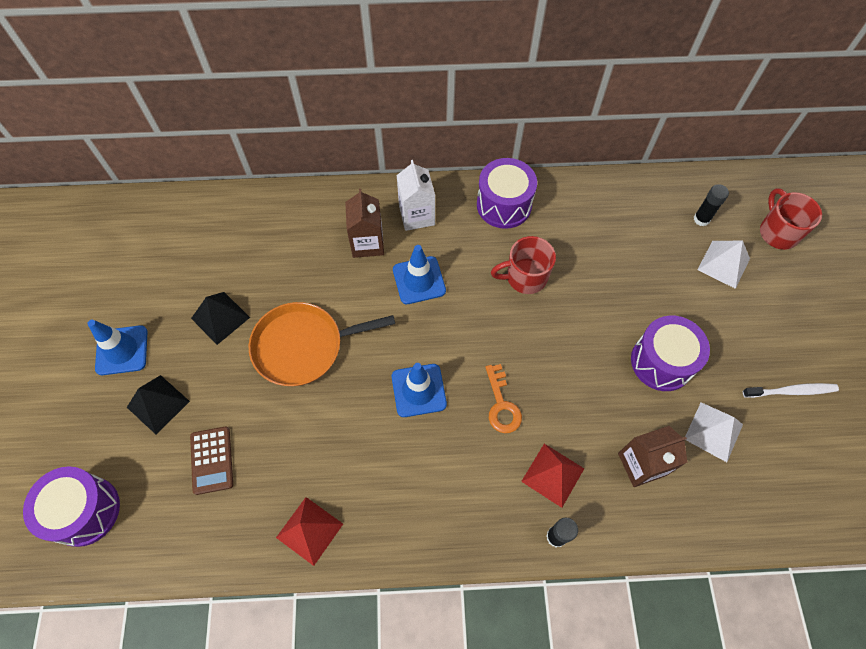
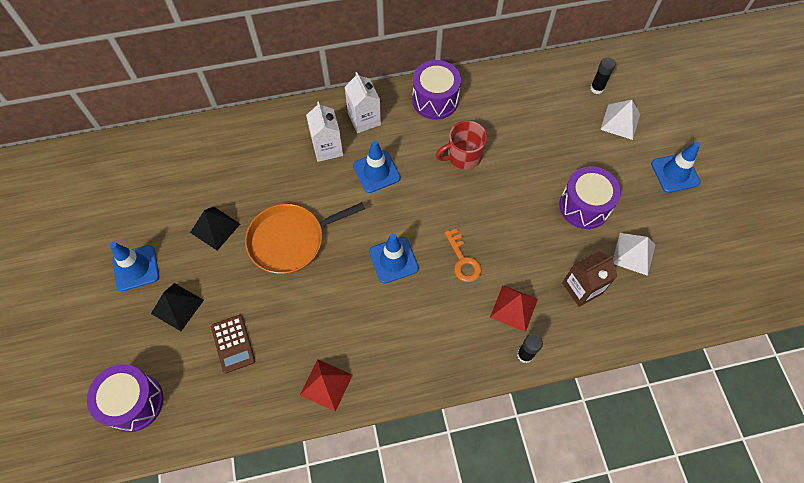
camera: 10 degrees left, 0 degrees up
brown carton [345,189,384,258] -> white carton [306,101,343,162]
white toothbrush [743,383,839,398] -> none
red mug [760,188,822,250] -> none
none -> blue traffic cone [651,142,700,193]

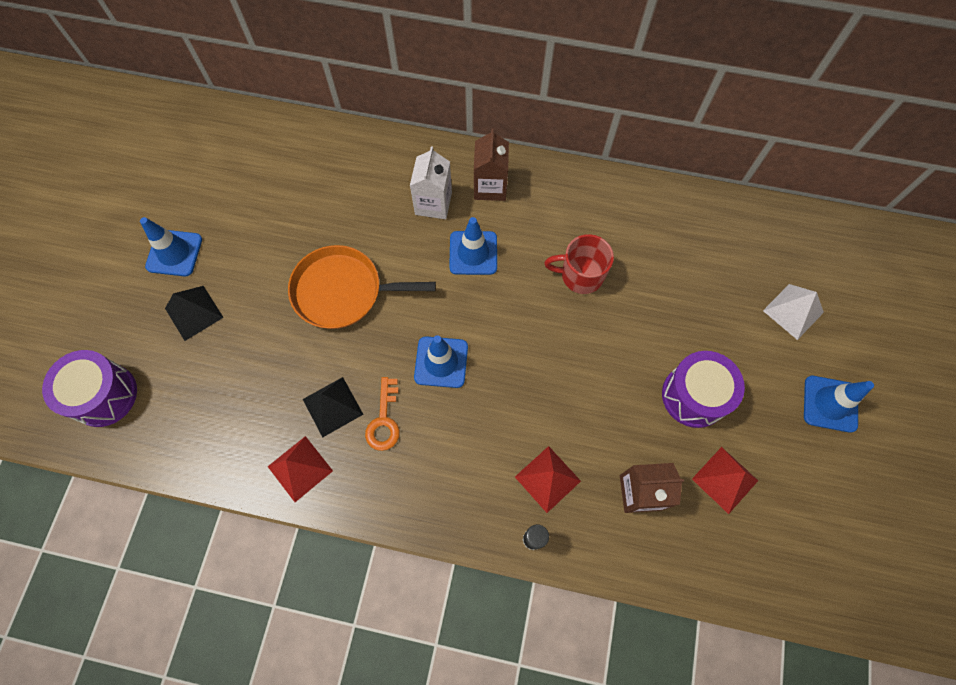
camera: 25 degrees right, 5 degrees up
black pyramid [190,206,240,251] -> black pyramid moved to [303,377,363,438]
brown calculator [211,315,255,373] -> none
white carton [345,72,381,133] -> brown carton [474,128,509,201]
purple drum [412,60,461,120] -> none
orange key [445,228,482,282] -> orange key moved to [365,377,400,451]
black glue stick [590,58,615,94] -> none
white pyramid [613,233,656,276] -> red pyramid [692,447,758,514]

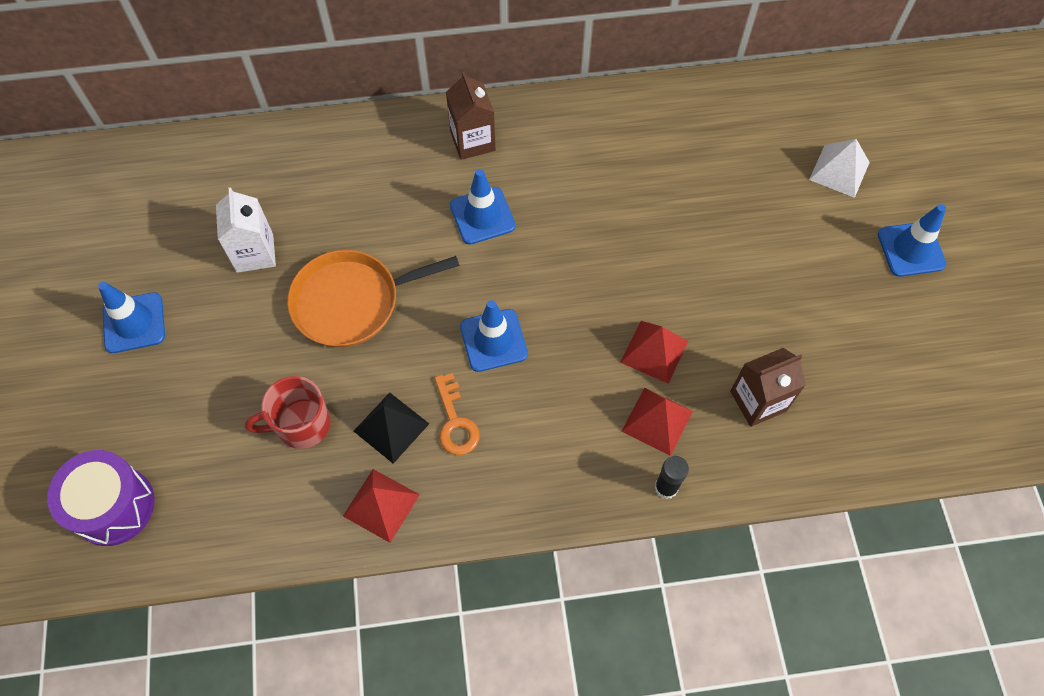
camera: 20 degrees left, 5 degrees down
black pyramid [165,286,224,341] -> none
white carton [410,146,452,219] -> white carton moved to [216,187,276,273]
red mug [544,234,614,294] -> red mug moved to [245,376,331,449]
purple drum [662,351,745,428] -> none
red pyramid [692,447,758,514] -> red pyramid moved to [620,321,688,384]

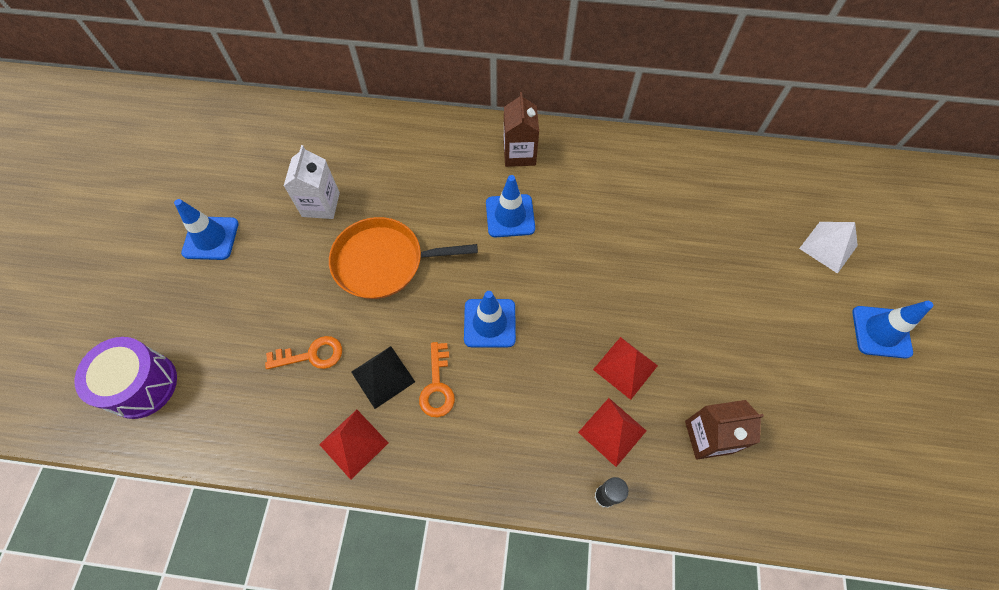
camera: 15 degrees right, 0 degrees up
red mug [245,376,331,449] -> orange key [265,336,342,369]

